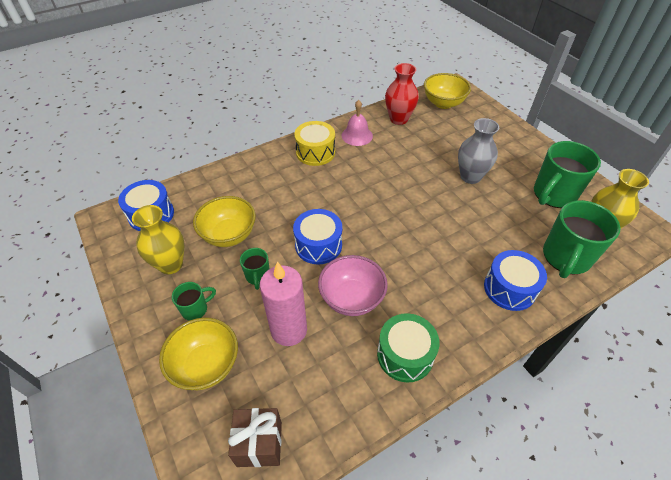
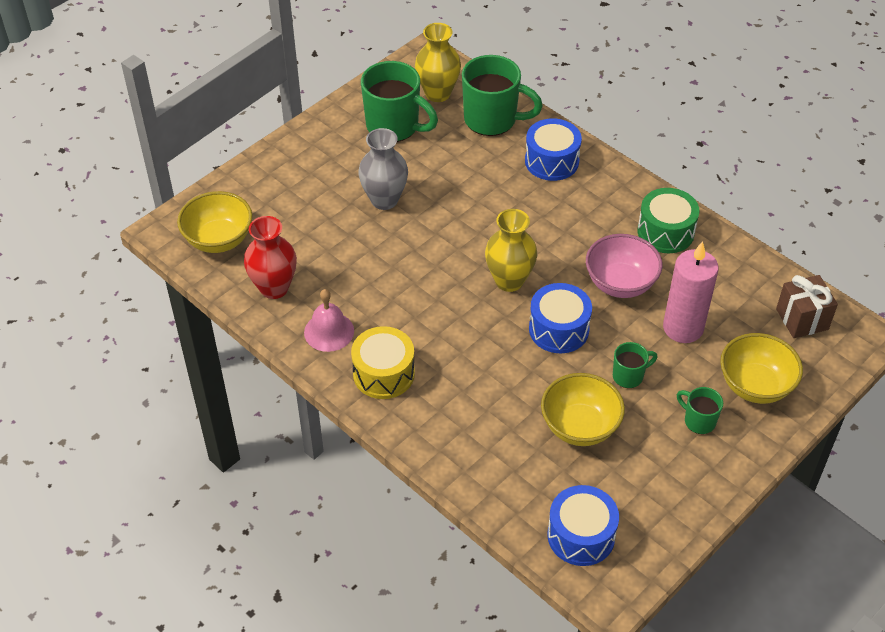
camera: 105 degrees left, 0 degrees up
yellow vase [132,205,184,274] -> yellow vase moved to [485,209,537,292]

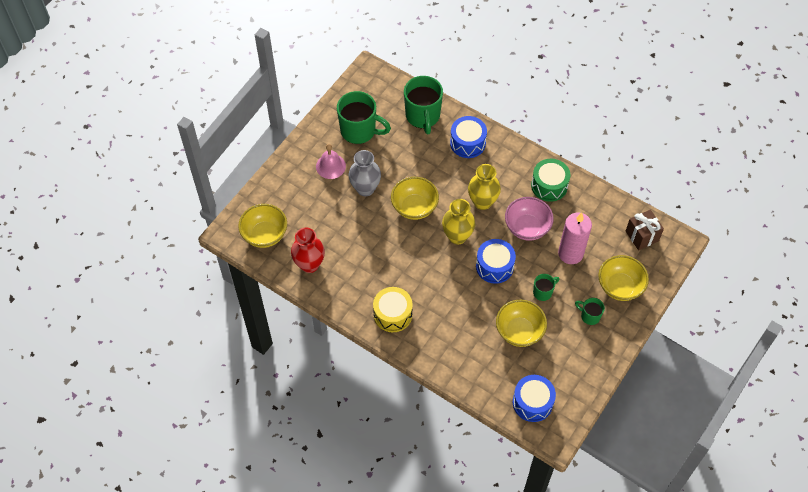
camera: 10 degrees left, 10 degrees up
pink bell [304,289,354,352] -> pink bell moved to [316,144,346,179]
yellow vase [415,23,461,102] -> yellow vase moved to [468,164,501,210]
green mug [462,55,543,136] -> green mug turned 75 degrees clockwise [404,76,443,134]
none -> yellow bowl [391,177,439,220]

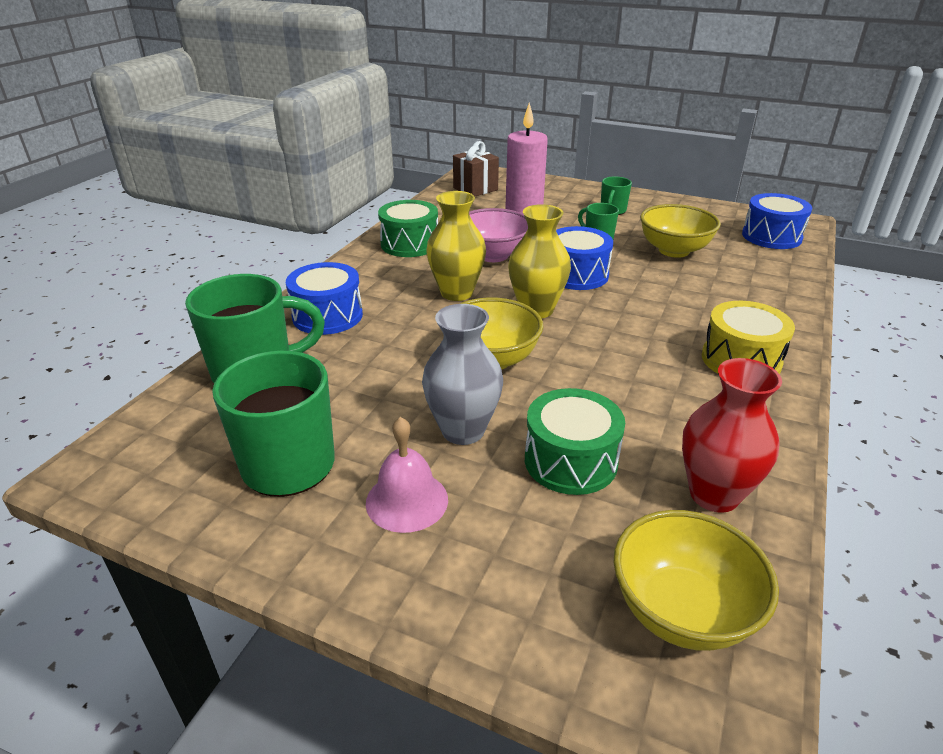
camera: 100 degrees left, 25 degrees down
yellow bowl [598,255,649,301] -> none
none -> green drum [525,388,625,495]

